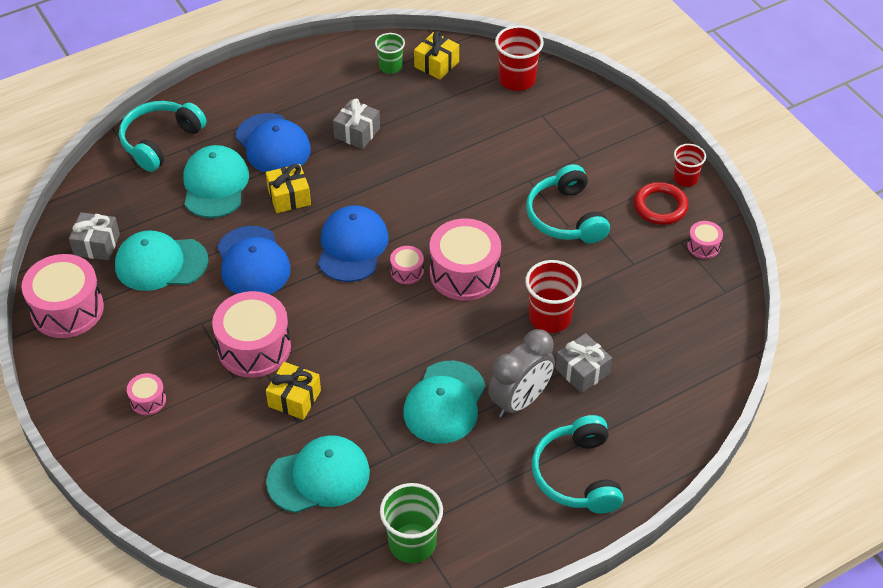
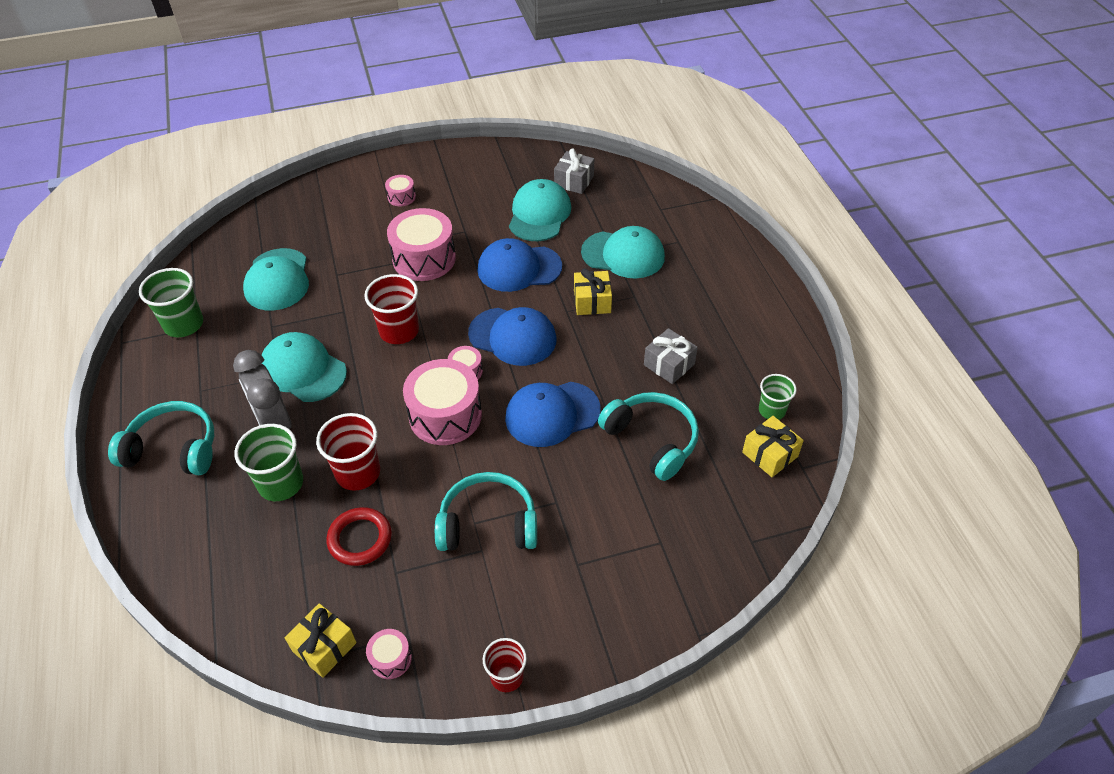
camera: 105 degrees right, 0 degrees up
pink drum [21,254,104,338] -> none
turquoise headphones [119,101,206,172] -> turquoise headphones moved to [598,392,699,481]
blue cap [235,113,311,173] -> blue cap moved to [505,382,601,447]
yellow gift [266,362,321,420] -> yellow gift moved to [285,603,357,678]
red cup [495,25,544,91] -> red cup moved to [364,274,419,344]
grey gift [556,333,612,393] -> green cup [234,424,303,501]
red ring [634,182,688,225] -> red ring moved to [326,507,392,566]

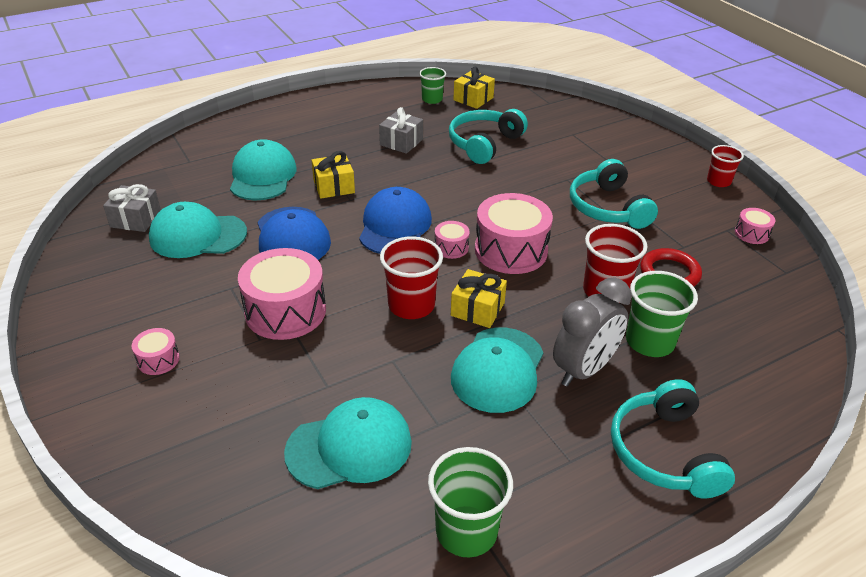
camera: 105 degrees left, 10 degrees down
yellow gift [285,603,357,678] -> yellow gift moved to [451,269,507,328]
blue cap [505,382,601,447] -> none

